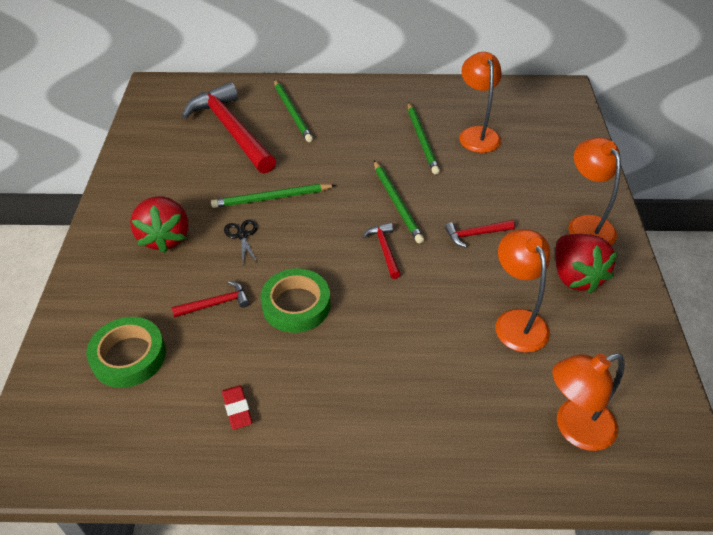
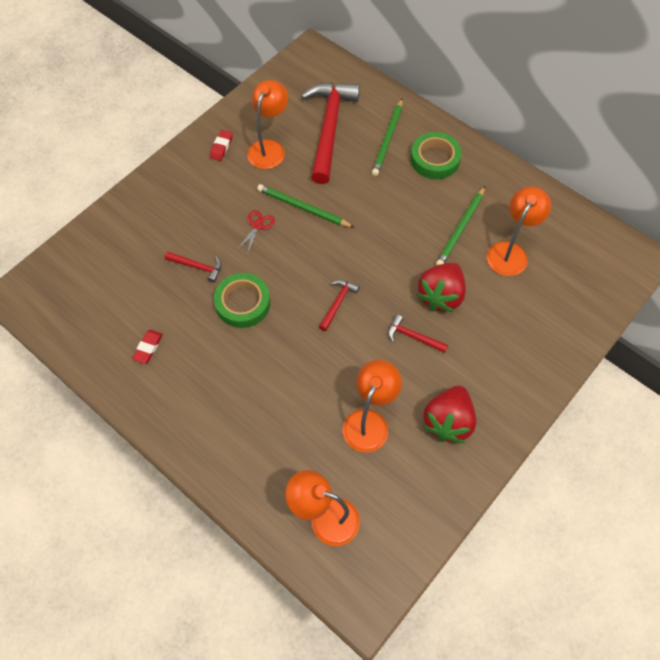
camera: 40 degrees right, 15 degrees up
green tape [86,317,166,388] -> green tape moved to [410,132,462,179]
red strawberry [130,196,188,253] -> red strawberry moved to [417,263,466,312]
black scissors [224,219,257,264] -> red scissors [237,210,275,255]
green pencil [374,160,424,243] -> none
orange lamp [568,137,621,245] -> orange lamp moved to [247,80,288,169]
none -> red eraser [210,130,233,161]

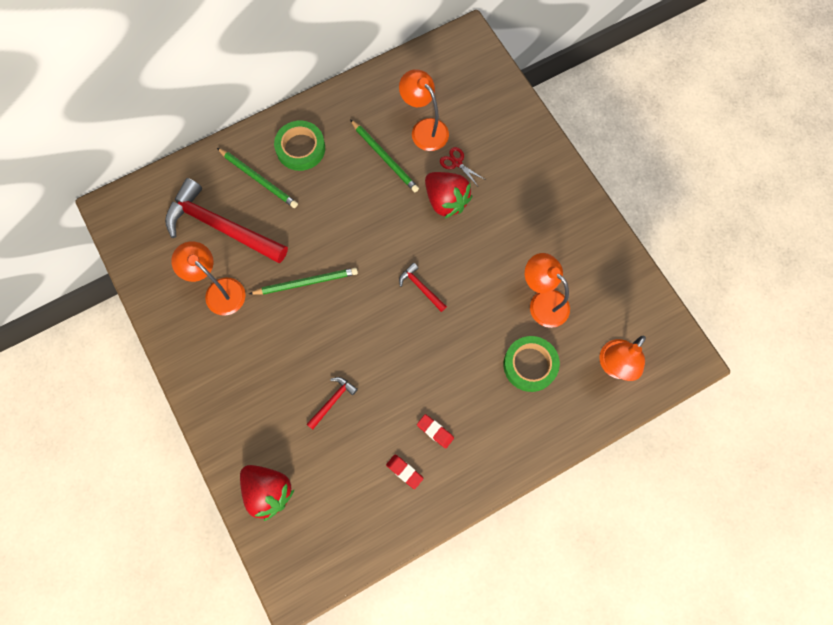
camera: 70 degrees left, 10 degrees up
red eraser [210,130,233,161] -> red eraser moved to [417,414,454,449]
green tape [214,273,270,328] -> green tape moved to [504,336,560,392]
red scissors [237,210,275,255] -> red scissors moved to [440,147,486,185]
green pencil [257,184,355,228] -> green pencil turned 150 degrees counterclockwise [249,268,358,295]
red hammer [388,314,448,353] -> none
red strawberry [423,386,476,443] -> red strawberry moved to [240,465,294,521]

